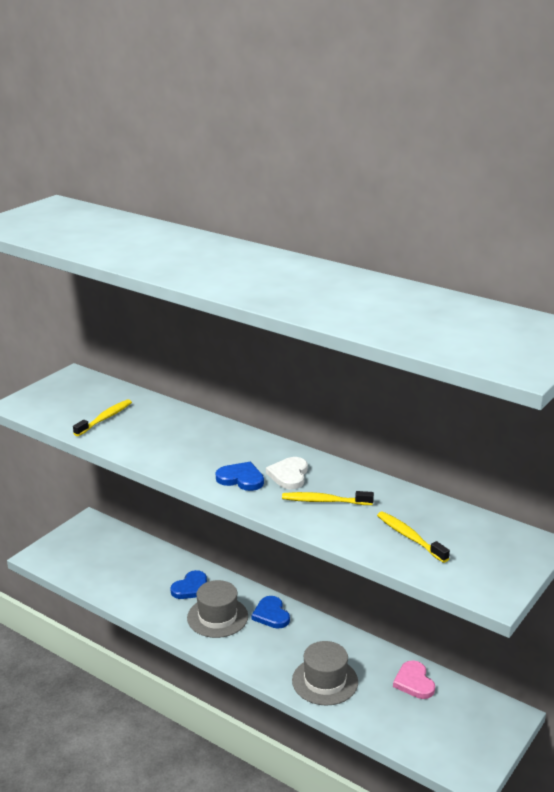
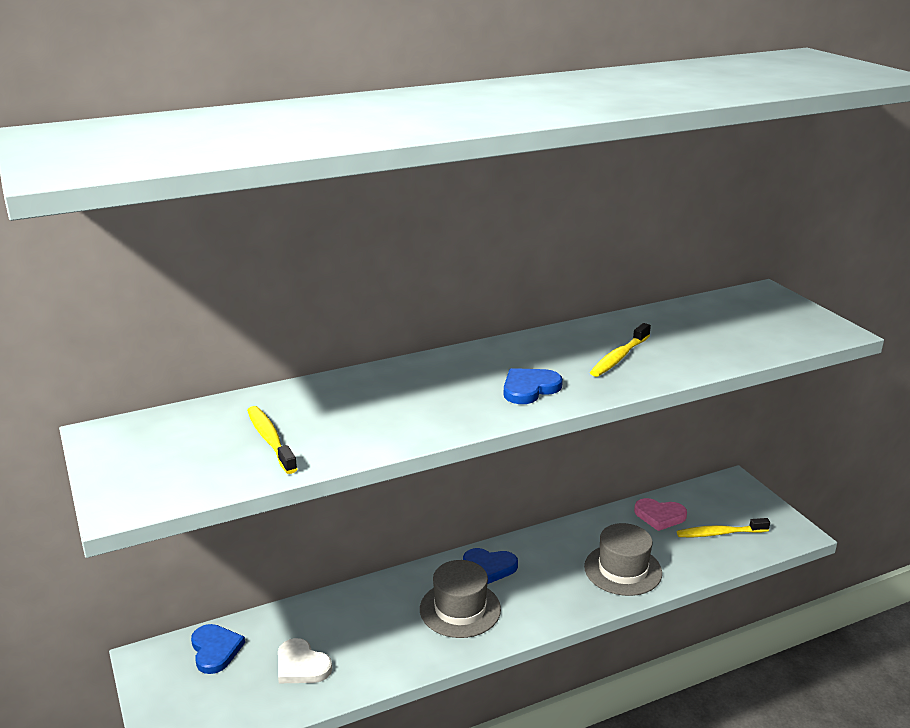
camera: 60 degrees left, 0 degrees up
blue heart [170,570,207,599] -> blue heart moved to [191,624,245,674]
white heart [266,457,308,489] -> white heart moved to [278,638,332,683]
yellow toothbrush [377,511,450,563] -> yellow toothbrush moved to [677,518,770,537]

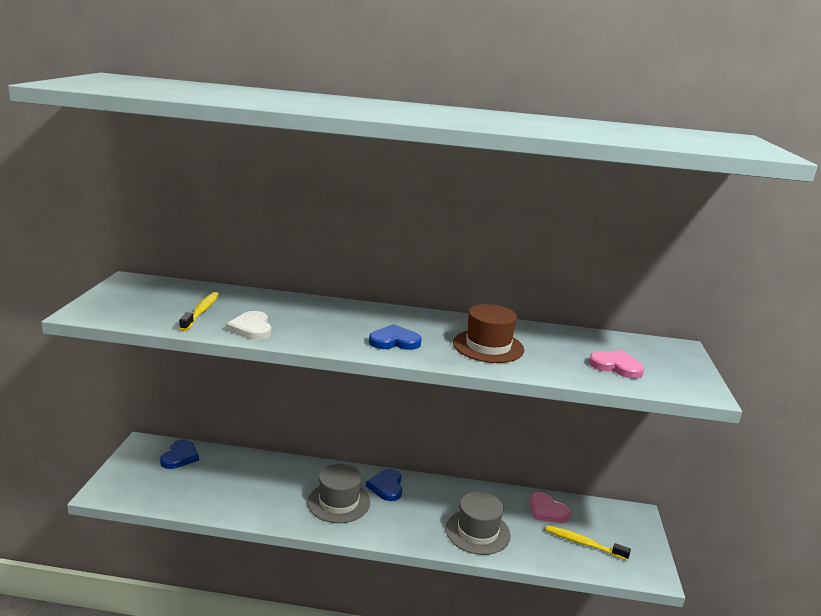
camera: 30 degrees right, 5 degrees down
white heart [278,638,332,683] -> white heart moved to [226,311,271,340]
blue heart [463,548,518,584] -> blue heart turned 45 degrees clockwise [366,469,402,501]
yellow toothbrush [590,323,651,377] -> brown hat [453,304,524,363]
none -> pink heart [589,350,644,379]

